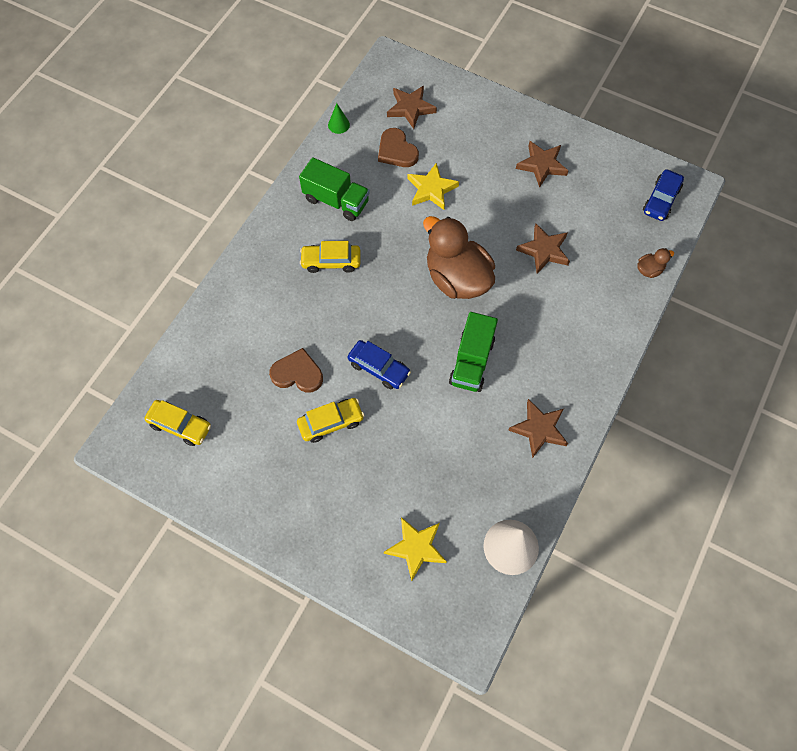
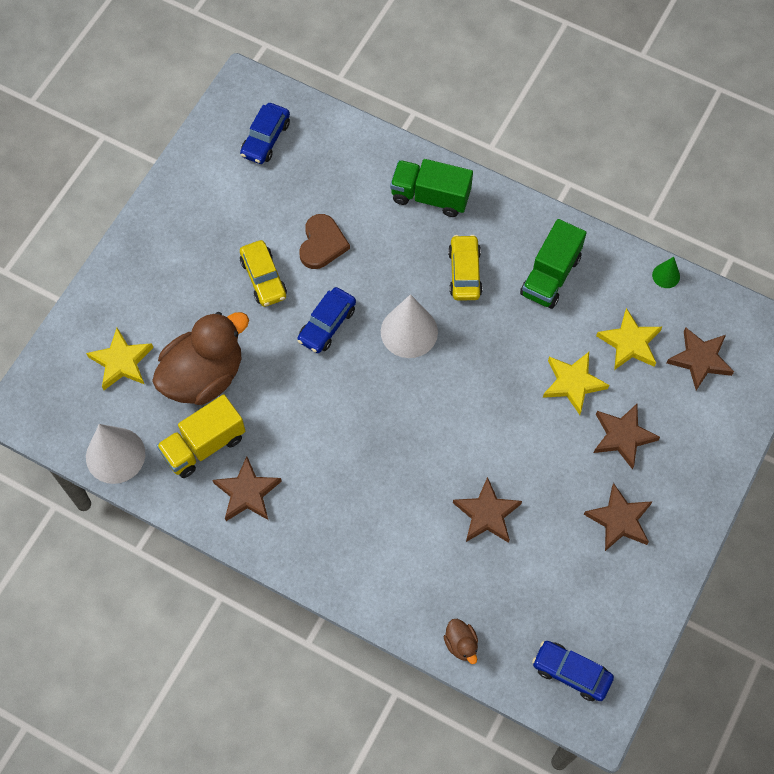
camera: 90 degrees right, 0 degrees up
yellow car [144,400,211,446] -> blue car [240,103,290,164]
brown heart [378,128,419,167] -> yellow star [596,308,662,370]
brown duck [423,216,495,299] -> brown duck moved to [152,312,249,405]
green truck [449,312,498,392] -> green truck moved to [390,159,473,217]
none -> yellow truck [156,394,245,478]
none -> white cone [381,294,438,358]
none -> brown star [594,404,660,469]

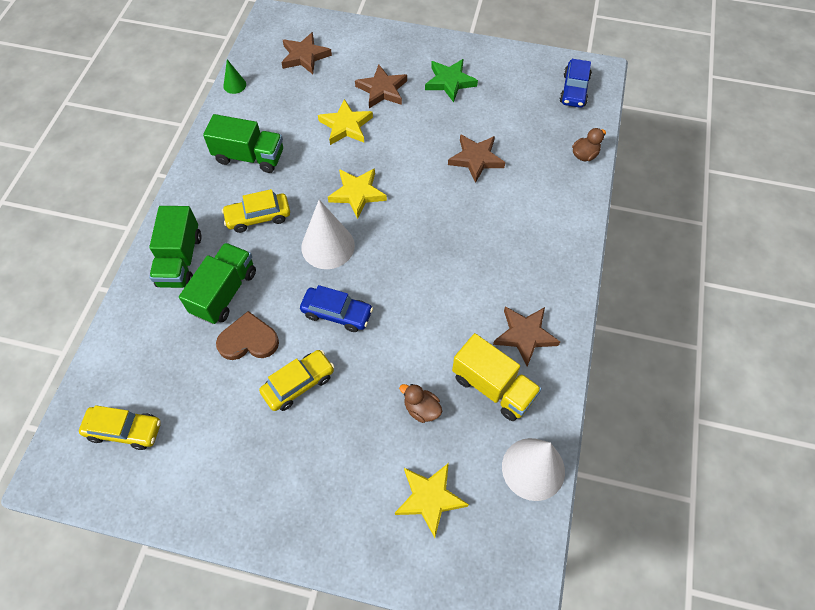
camera: 105 degrees left, 5 degrees down
brown duck [152,312,249,405] -> brown duck [399,384,442,423], size x0.41
blue car [240,103,290,164] -> yellow car [79,405,161,450]
brown star [584,483,653,551] -> green star [425,59,478,102]
yellow star [596,308,662,370] -> yellow star moved to [328,168,387,219]
none -> green truck [179,243,256,324]

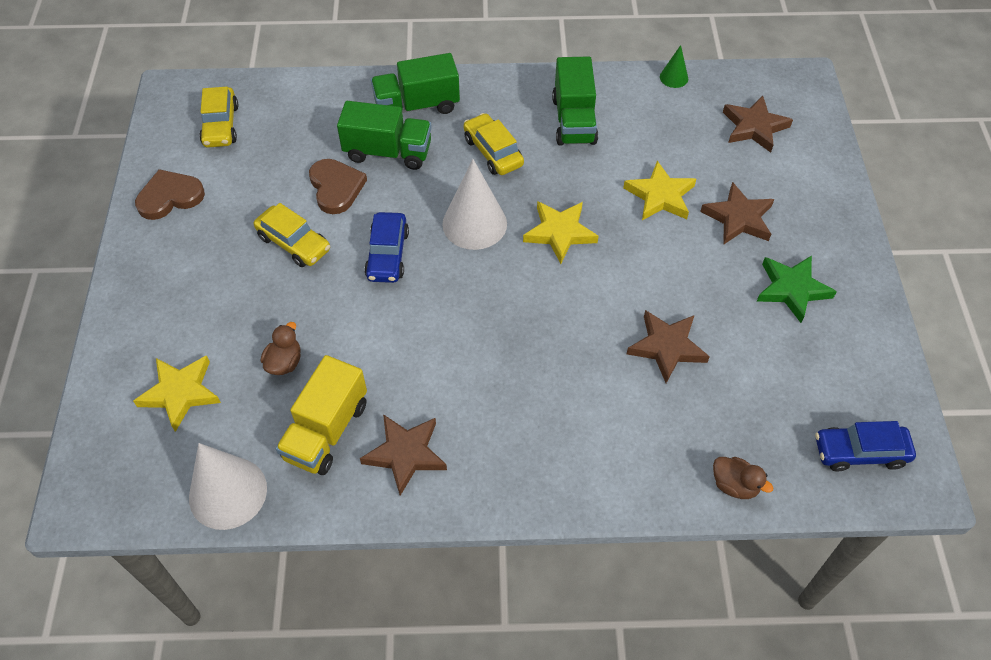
camera: 75 degrees right, 5 degrees down
none -> brown heart [135,169,205,220]

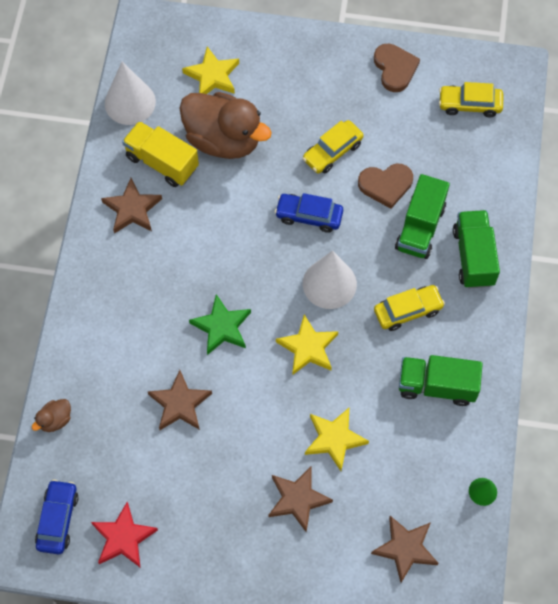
camera: 100 degrees right, 10 degrees up
brown duck [261,322,301,375] -> brown duck [180,92,272,159], size x2.42
green star [757,255,837,323] -> green star moved to [189,294,251,355]
none -> red star [91,502,158,567]

